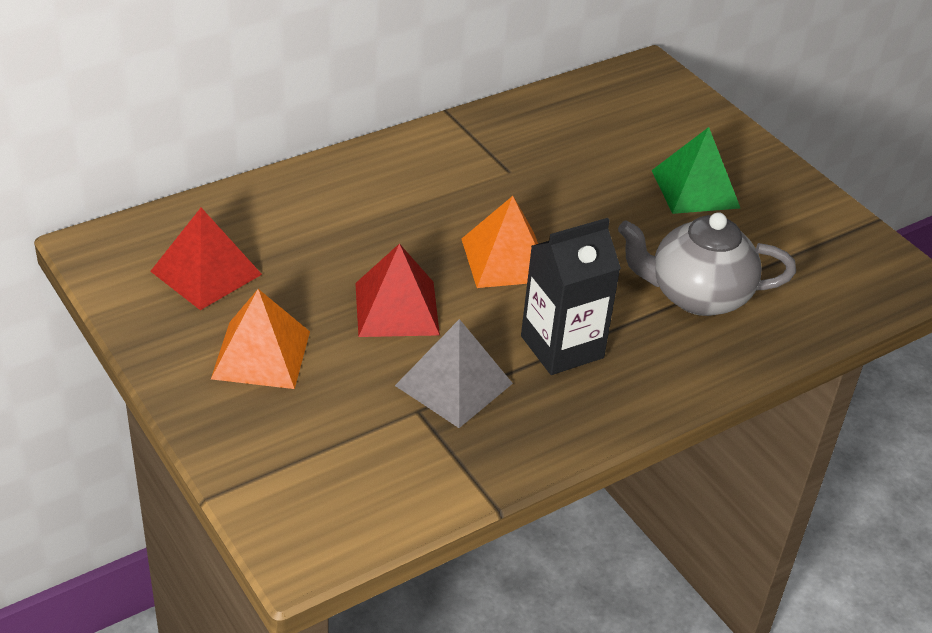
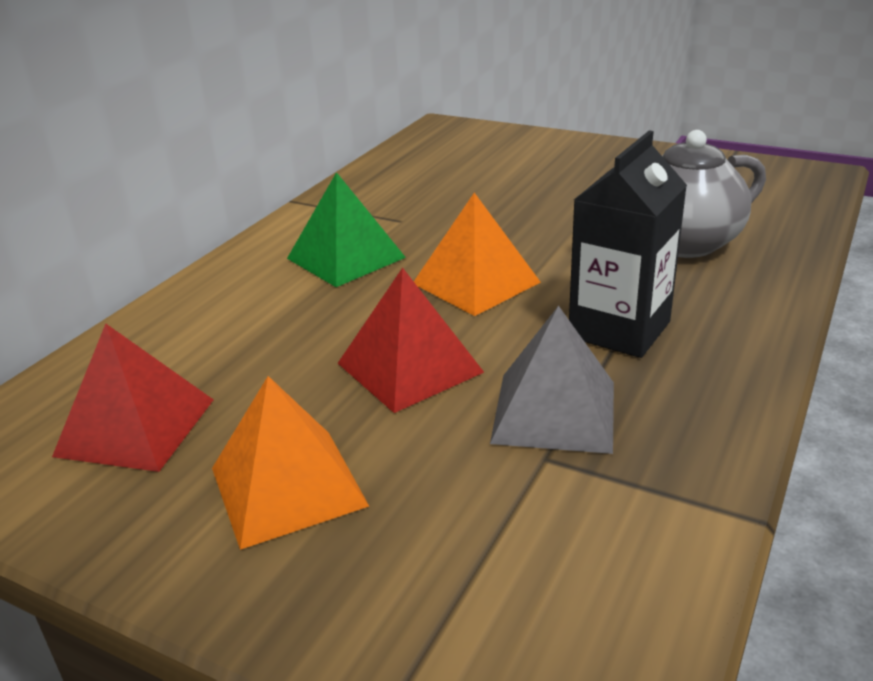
camera: 25 degrees left, 10 degrees down
green pyramid [652,127,740,214] -> green pyramid moved to [287,172,406,287]

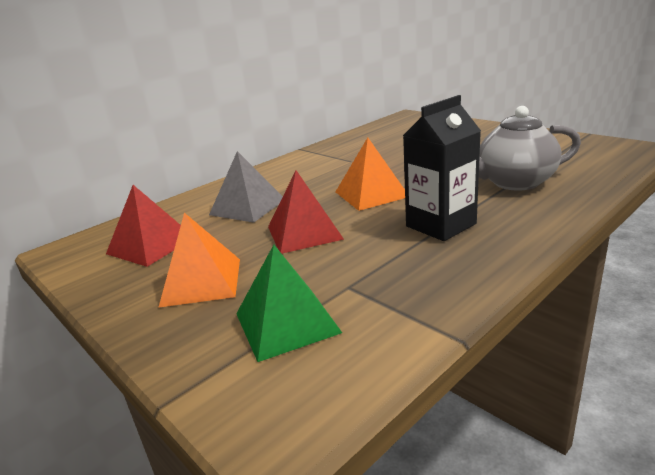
camera: 20 degrees right, 5 degrees down
green pyramid [287,172,406,287] -> green pyramid moved to [236,245,342,362]
grey pyramid [490,306,614,454] -> grey pyramid moved to [209,151,283,223]

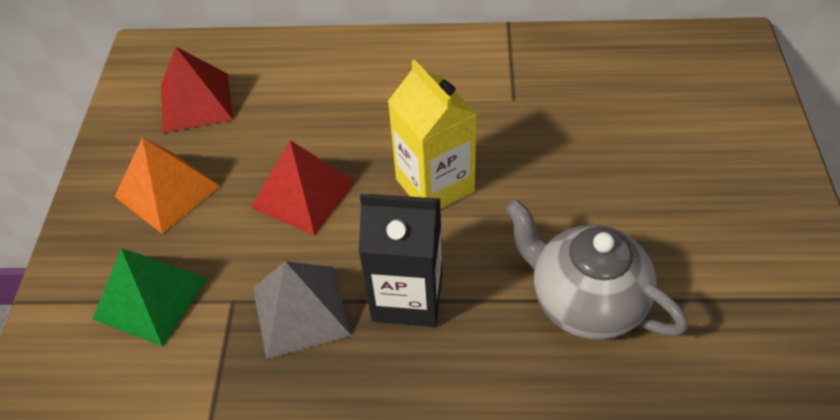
camera: 45 degrees right, 25 degrees up
grey pyramid [209,151,283,223] -> grey pyramid moved to [253,261,351,359]
orange pyramid [336,138,405,211] -> yellow carton [388,60,477,209]

